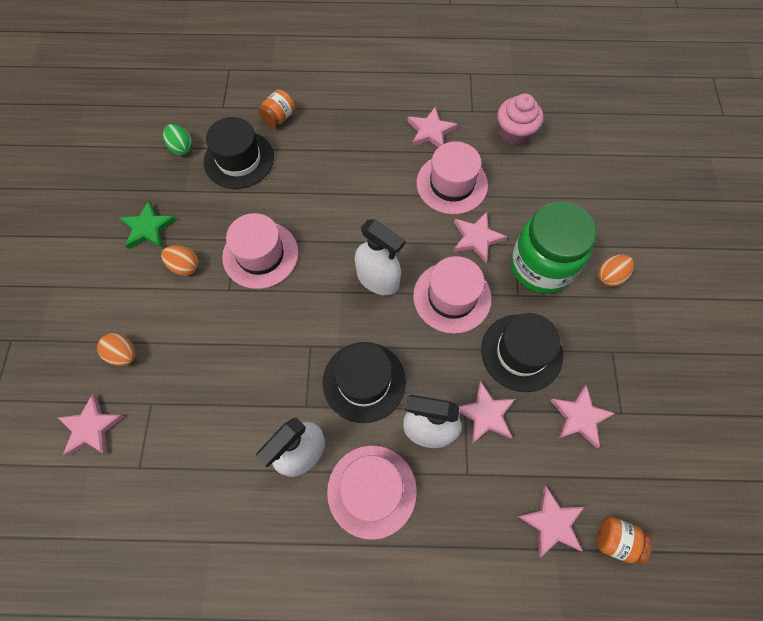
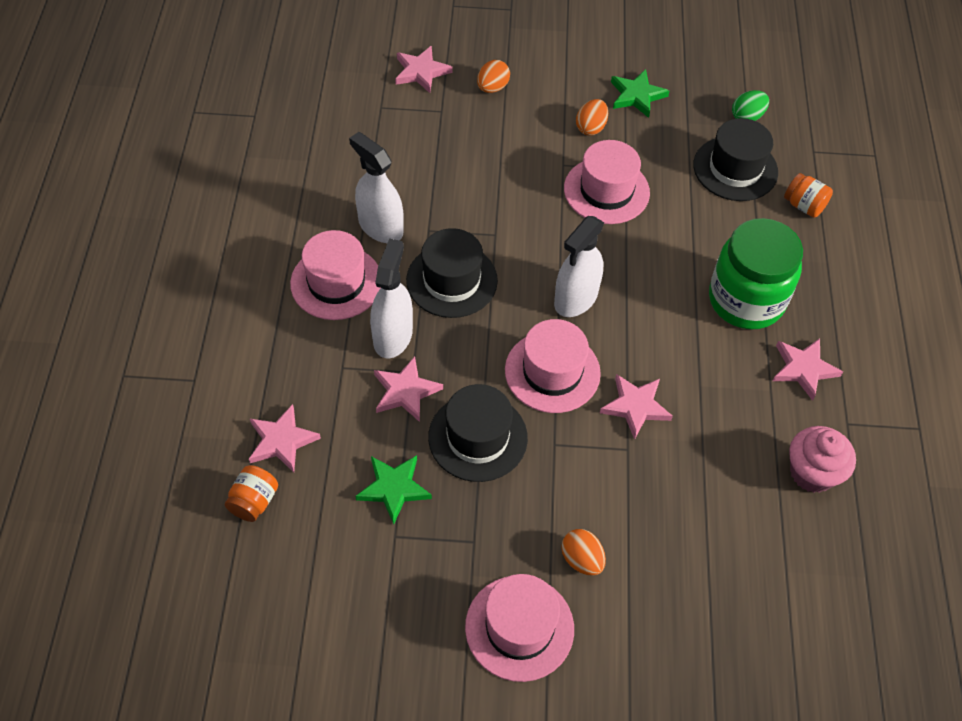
camera: 90 degrees right, 10 degrees down
pink hat [417,142,488,214] -> pink hat moved to [465,574,574,682]
green jar [511,202,597,294] -> green jar moved to [709,218,803,329]
pink star [550,385,615,448] -> green star [356,455,432,524]

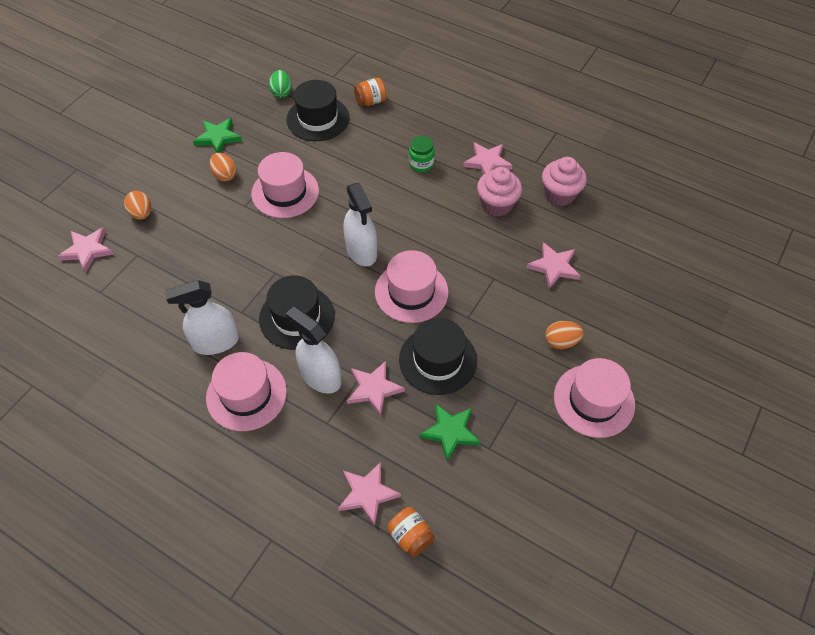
camera: 60 degrees left, 0 degrees up
pink star [600,374,673,440] -> pink star moved to [527,242,580,289]
green jar [709,218,803,329] -> green jar [409,136,435,172], size x0.45
none -> pink cupcake [477,167,522,217]

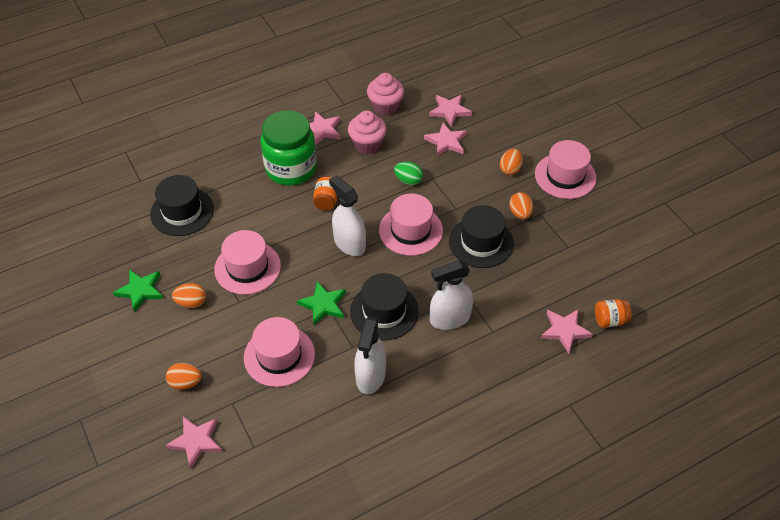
camera: 60 degrees left, 5 degrees down
pink hat [206,352,287,431] -> pink hat moved to [244,317,315,387]
green egg [269,70,292,98] -> green egg moved to [394,162,423,185]
white spray bottle [344,183,377,267] -> white spray bottle turned 135 degrees counterclockwise [329,175,366,256]
pink star [347,361,405,416] -> pink star moved to [429,95,472,127]
orange jar [354,78,386,106] -> orange jar moved to [313,177,337,211]
green jar [409,136,435,172] -> green jar [260,110,317,185], size x2.24
green star [419,403,480,461] -> green star moved to [297,281,346,326]
none -> orange egg [509,192,533,219]

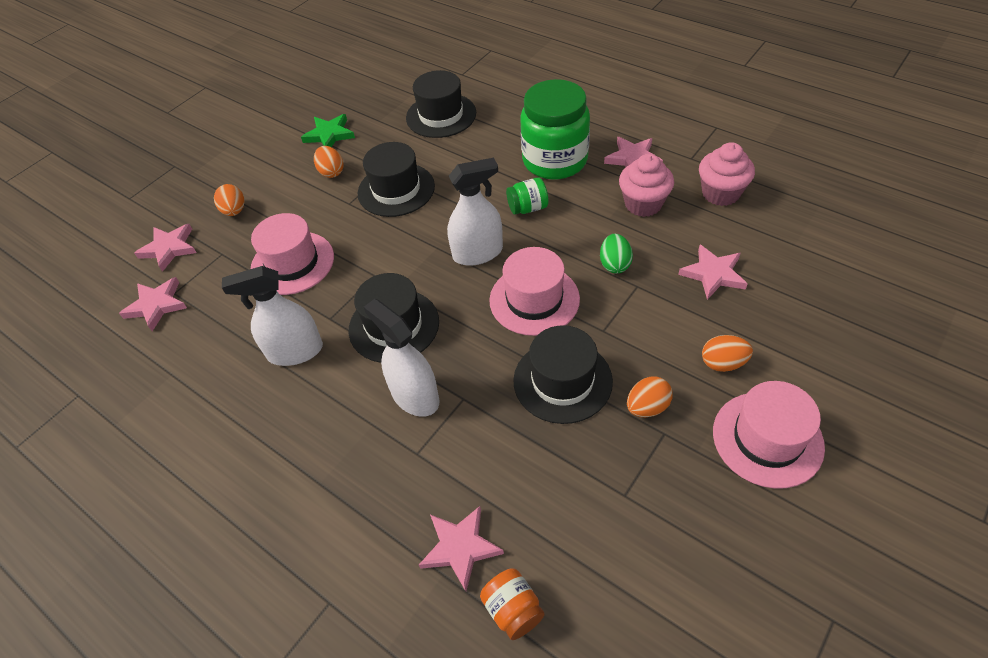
camera: 70 degrees right, 0 degrees up
pink hat [214,230,281,295] -> black hat [358,142,435,217]
green star [297,281,346,326] -> none
orange jar [313,177,337,211] -> green jar [506,178,549,215]
white spray bottle [329,175,366,256] -> white spray bottle turned 45 degrees clockwise [447,158,503,266]
pink star [429,95,472,127] -> pink star moved to [119,277,187,331]

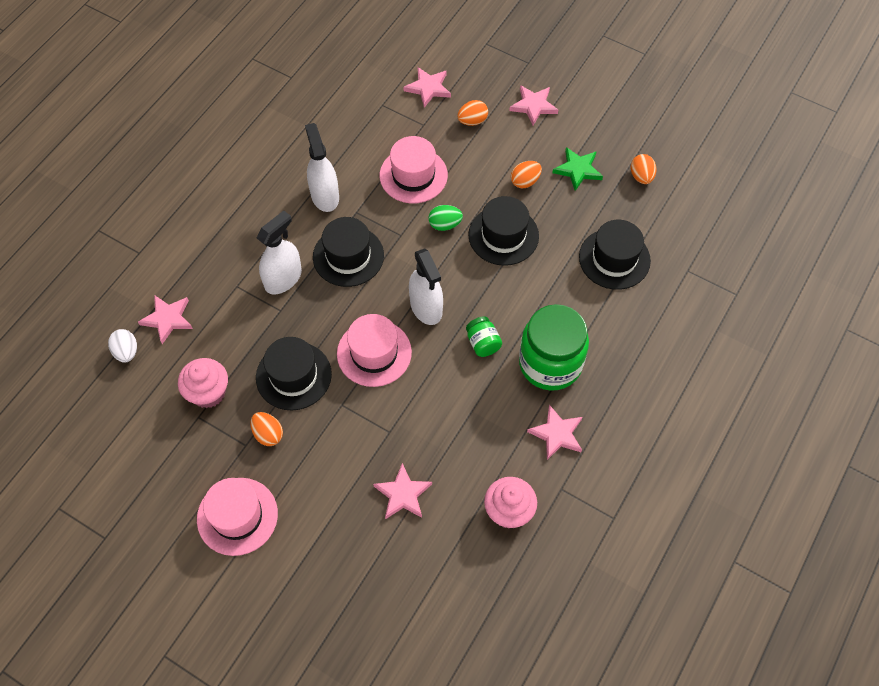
camera: 80 degrees right, 10 degrees up
pink star [119,277,187,331] -> pink star moved to [509,85,558,126]
orange jar [480,568,545,640] -> white egg [108,329,137,363]
green egg [600,234,633,273] -> green egg moved to [429,205,463,231]
pink cupcake [619,154,674,217] -> pink cupcake moved to [178,358,228,408]
orange egg [702,335,753,372] -> orange egg moved to [631,154,657,184]

